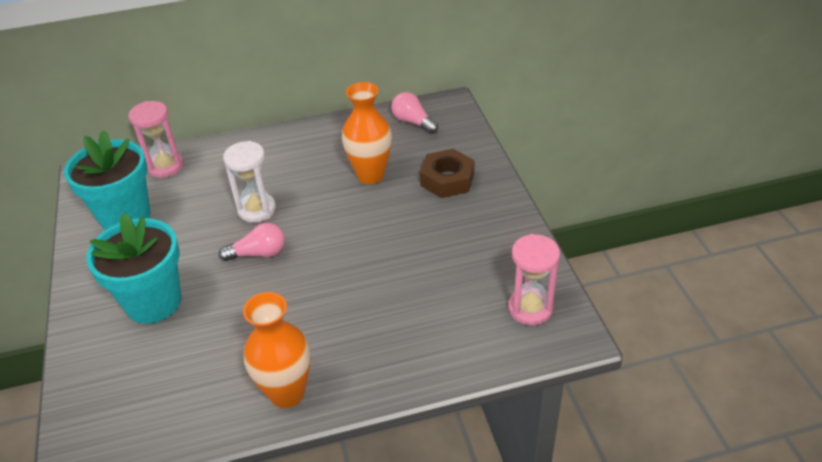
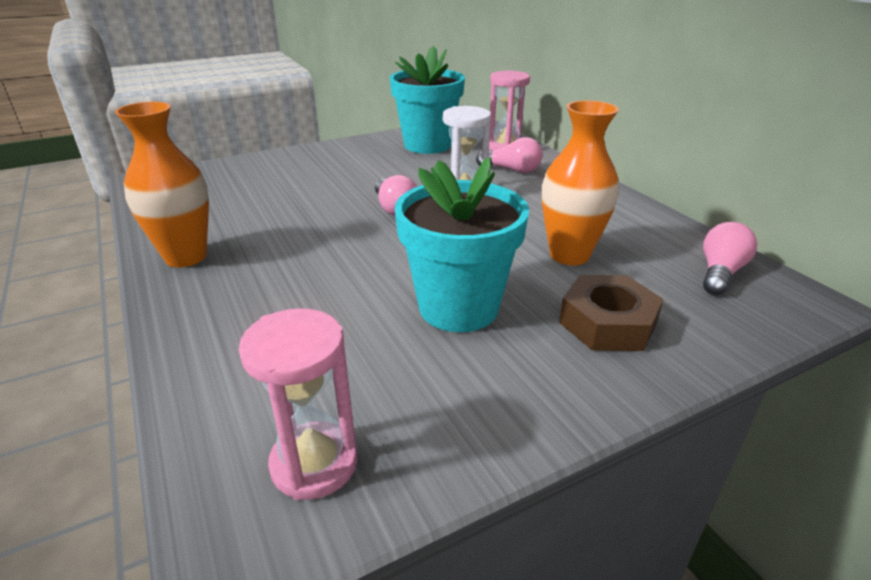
camera: 75 degrees right, 10 degrees down
turquoise flower pot [86,213,181,324] -> turquoise flower pot moved to [395,157,529,332]
none -> pink light bulb [476,137,543,173]

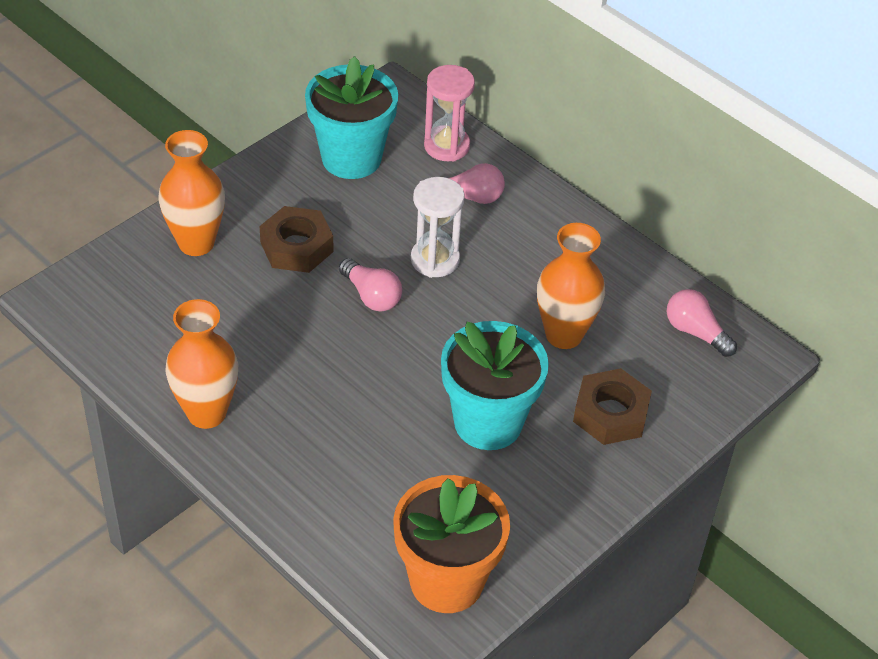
camera: 20 degrees left, 15 degrees up
pink hourglass [239,308,358,500] -> orange flower pot [393,475,510,613]
pink light bulb [703,222,757,295] -> pink light bulb turned 60 degrees counterclockwise [667,289,737,357]
none -> orange vase [159,130,225,256]
none -> brown nut [260,206,333,273]

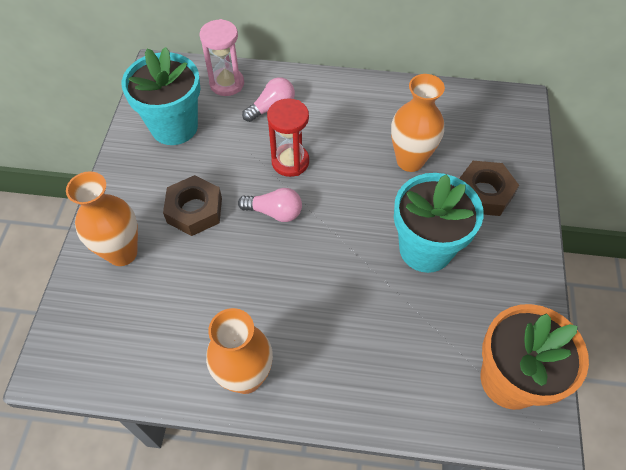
camera: 35 degrees left, 10 degrees up
white hourglass [411,177,465,278] -> red hourglass [267,98,309,177]
pink light bulb [667,289,737,357] -> none

